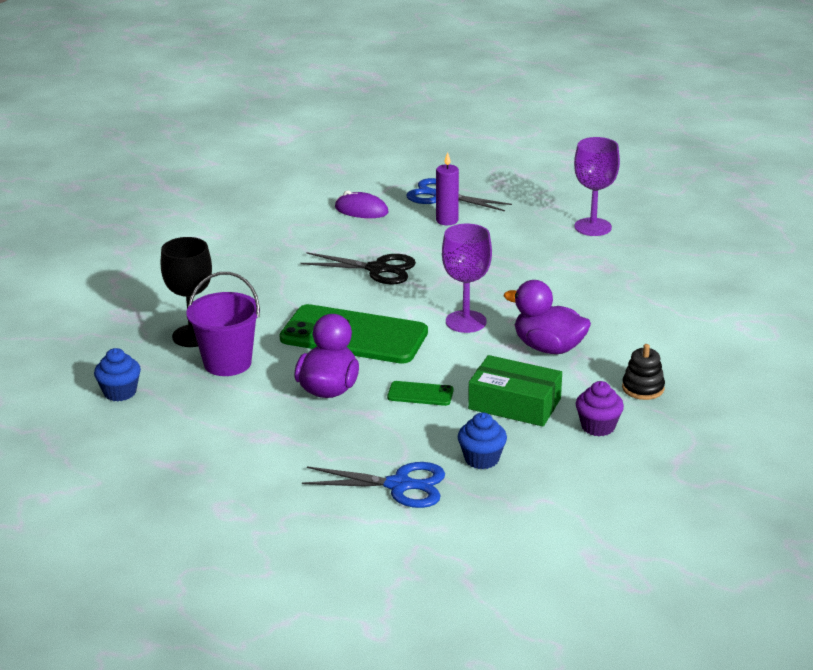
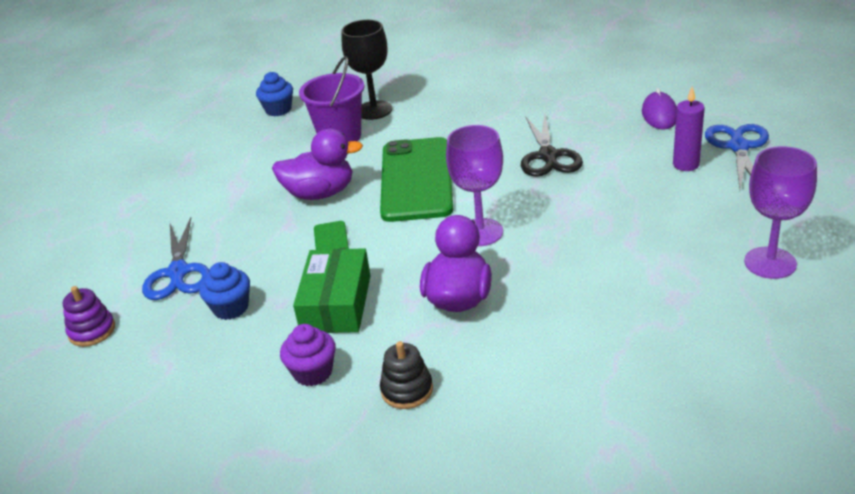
camera: 75 degrees right, 5 degrees up
none -> purple stacking toy [63,286,115,347]

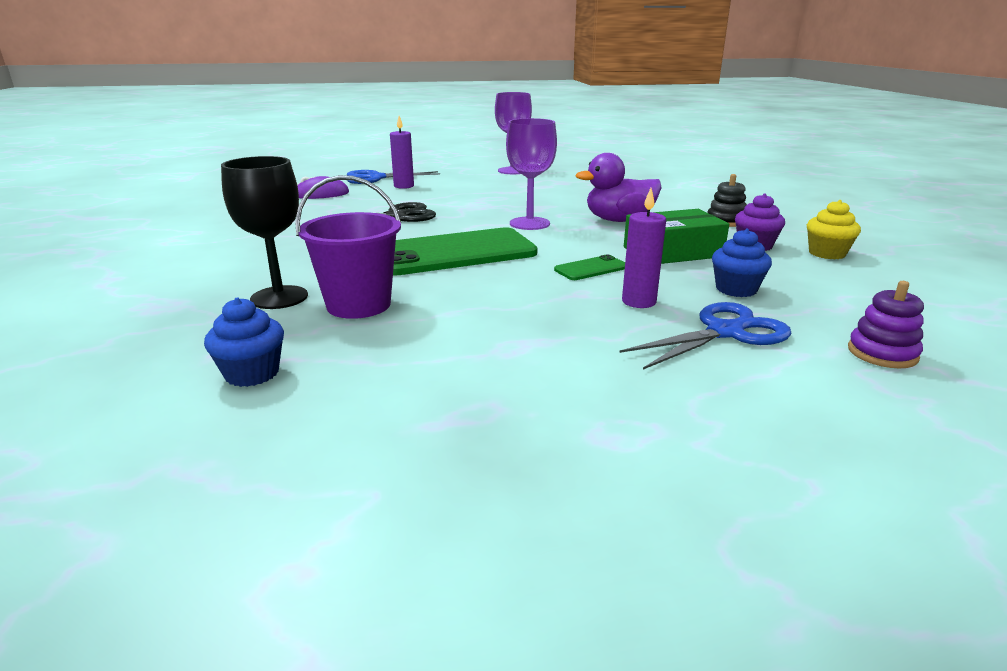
camera: 115 degrees left, 10 degrees down
purple duck [272,128,363,200] -> none
none -> purple candle [622,188,666,308]
none -> yellow cupcake [807,200,861,259]

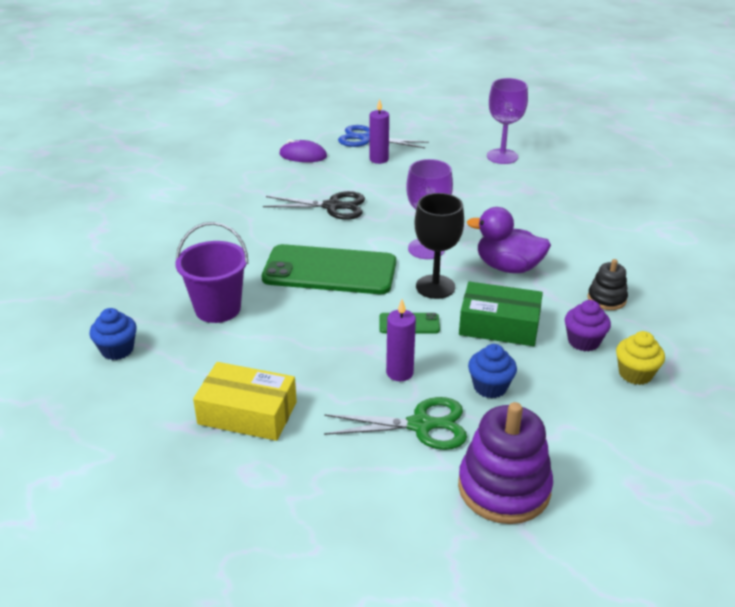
camera: 30 degrees right, 10 degrees up
black goblet [221,156,308,309] -> black goblet moved to [414,193,464,299]
blue scissors [619,302,792,370] -> green scissors [324,397,467,450]
purple stacking toy [848,281,924,369] -> purple stacking toy [458,402,553,524], size x1.85
none -> yellow box [193,362,297,441]

